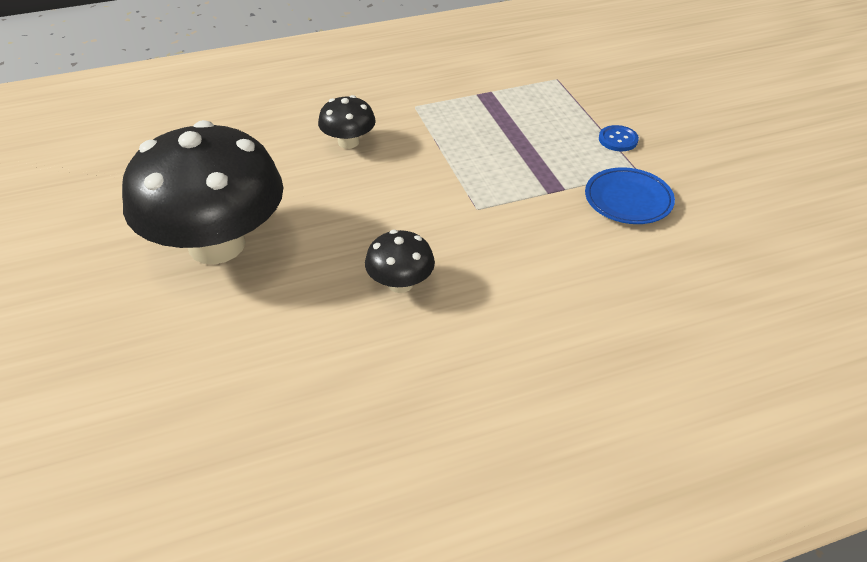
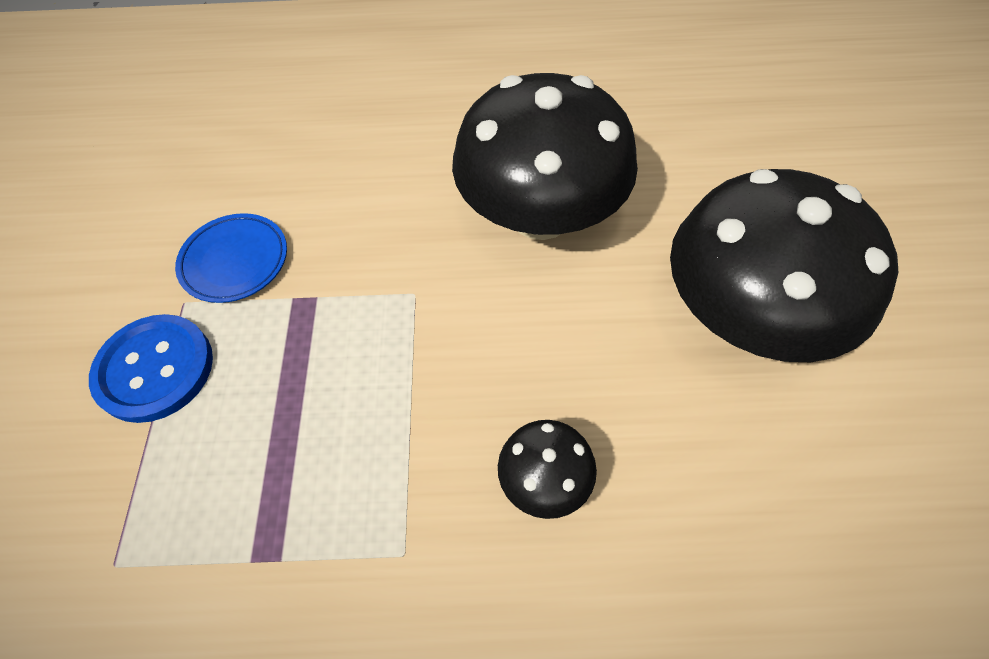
camera: 160 degrees left, 15 degrees up
black mushroom [365,230,435,293] -> black mushroom [452,73,638,240], size x2.28
blue button [599,125,639,151] -> blue button [89,314,213,423], size x1.96

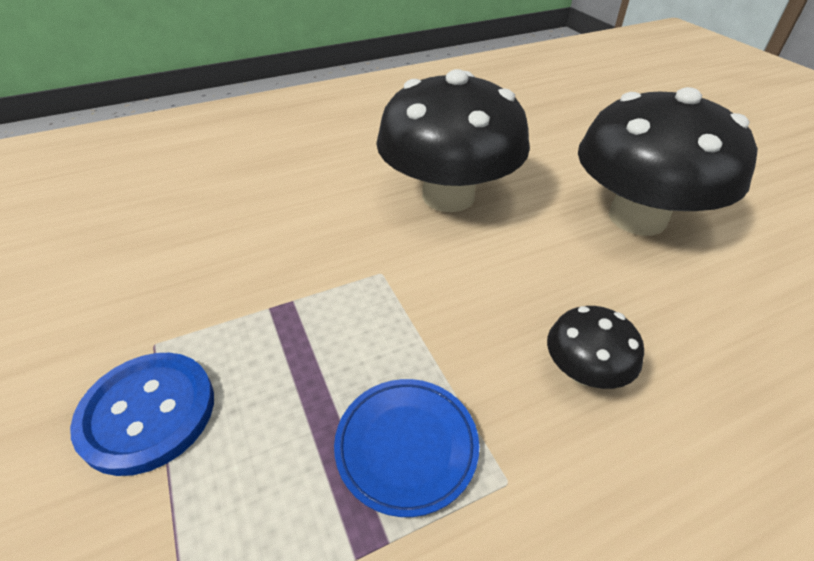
camera: 25 degrees left, 15 degrees down
blue plate [175,213,287,303] -> blue plate moved to [334,379,479,517]

